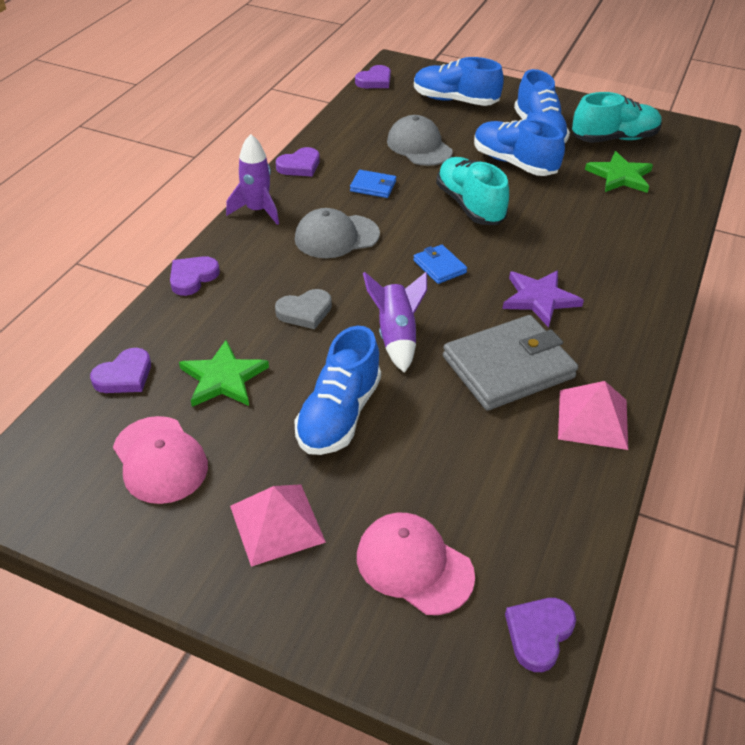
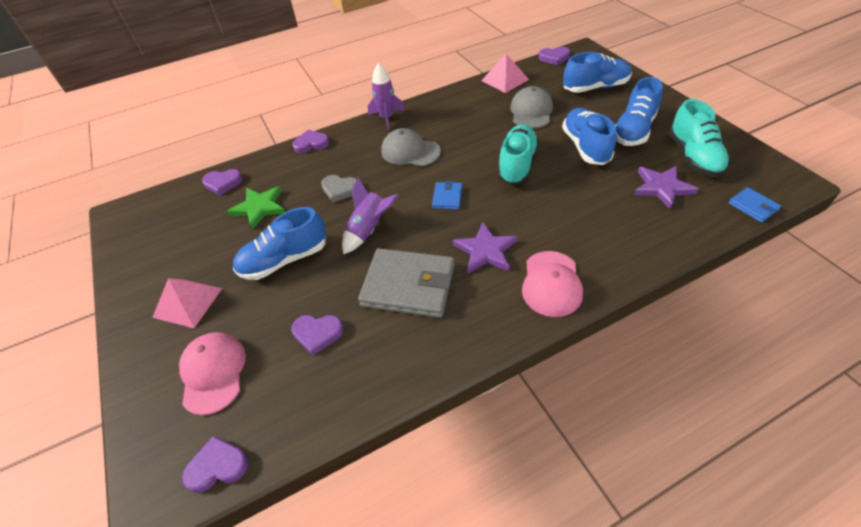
camera: 45 degrees right, 5 degrees up
pink cap [113,416,208,504] -> pink cap moved to [522,251,583,317]
purple heart [276,147,320,176] -> purple heart moved to [291,315,343,355]
blue wallet [350,170,396,198] -> blue wallet moved to [729,187,781,223]
blue shoe [414,57,504,106] -> blue shoe turned 105 degrees clockwise [563,52,632,93]
pink pyramid [558,381,628,450] -> pink pyramid moved to [481,54,529,93]
turquoise shoe [572,92,662,143] -> turquoise shoe turned 60 degrees clockwise [669,99,730,177]
green star [585,151,653,193] -> purple star [634,166,699,210]

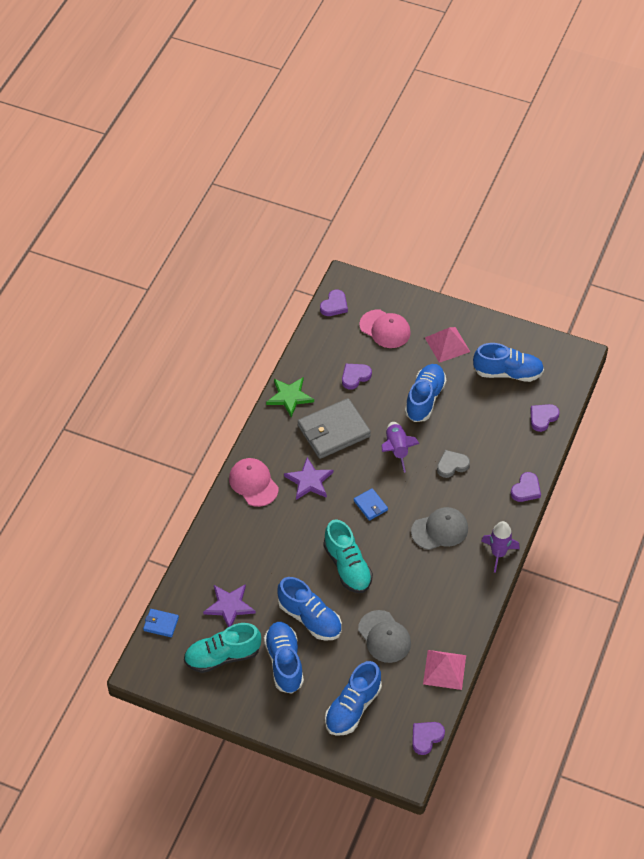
camera: 135 degrees right, 5 degrees up
green star [227,186,285,230] -> green star moved to [266,377,314,417]
turquoise shoe [669,99,730,177] -> turquoise shoe turned 60 degrees counterclockwise [184,623,261,673]
none -> blue shoe [473,343,544,382]

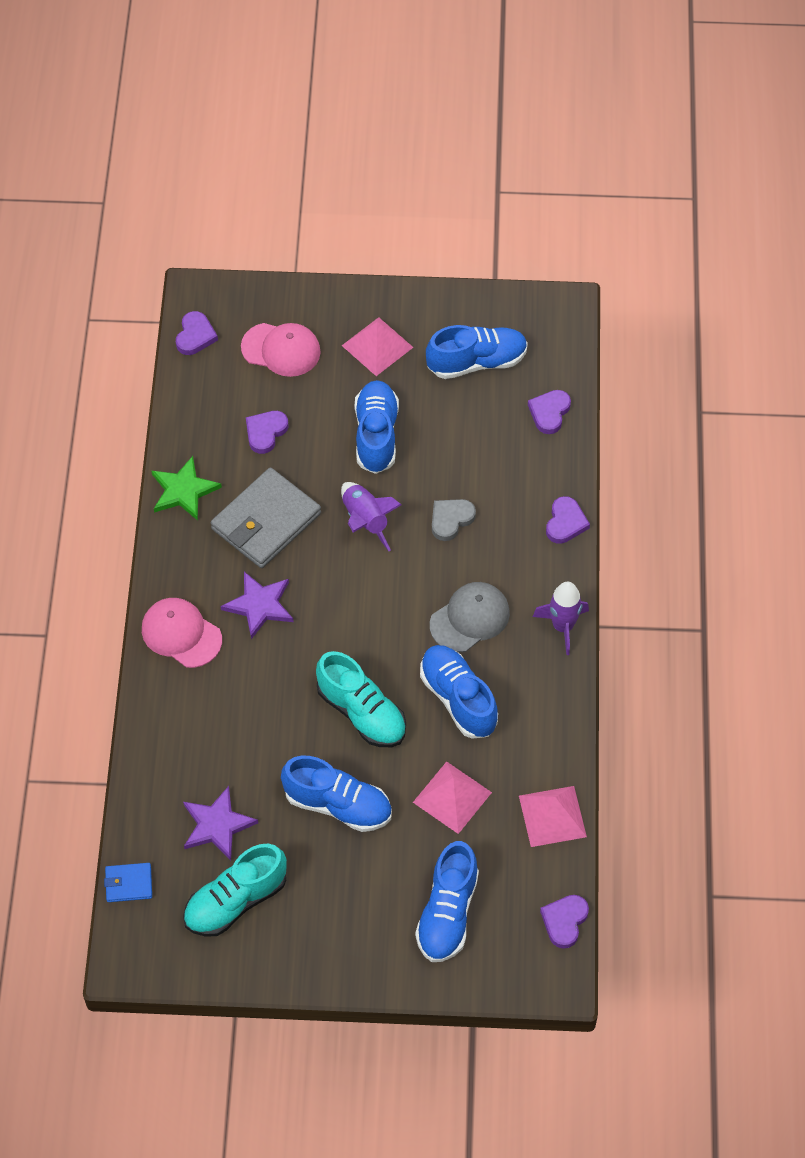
camera: 20 degrees left, 5 degrees up
blue shoe [264,622,304,694] -> blue shoe moved to [420,645,498,739]
blue wallet [354,488,388,521] -> none
grey cap [358,610,411,663] -> pink pyramid [413,761,492,834]

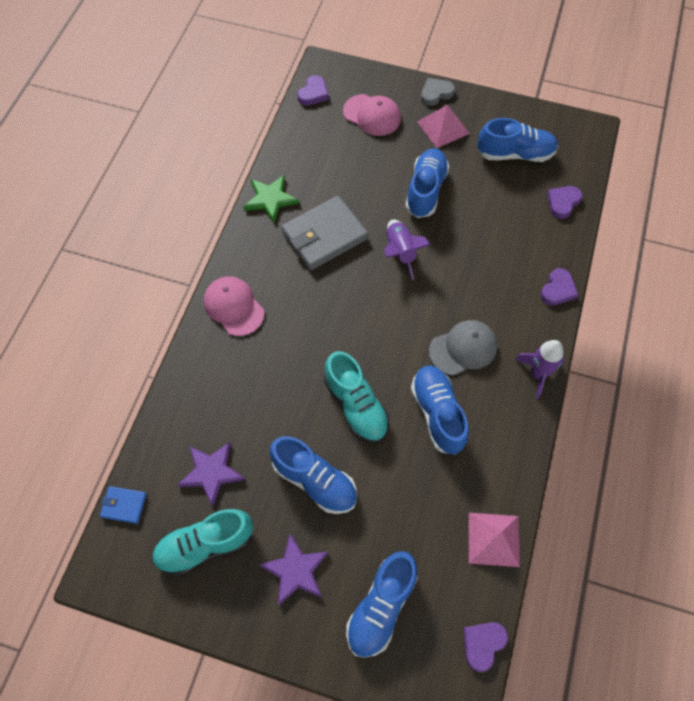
camera: 15 degrees right, 5 degrees up
purple star [220,572,294,639] -> purple star moved to [259,534,328,606]
purple heart [246,411,288,454] -> none
pink pyramid [413,761,492,834] -> none
grey heart [432,499,476,541] -> grey heart moved to [421,78,455,106]

